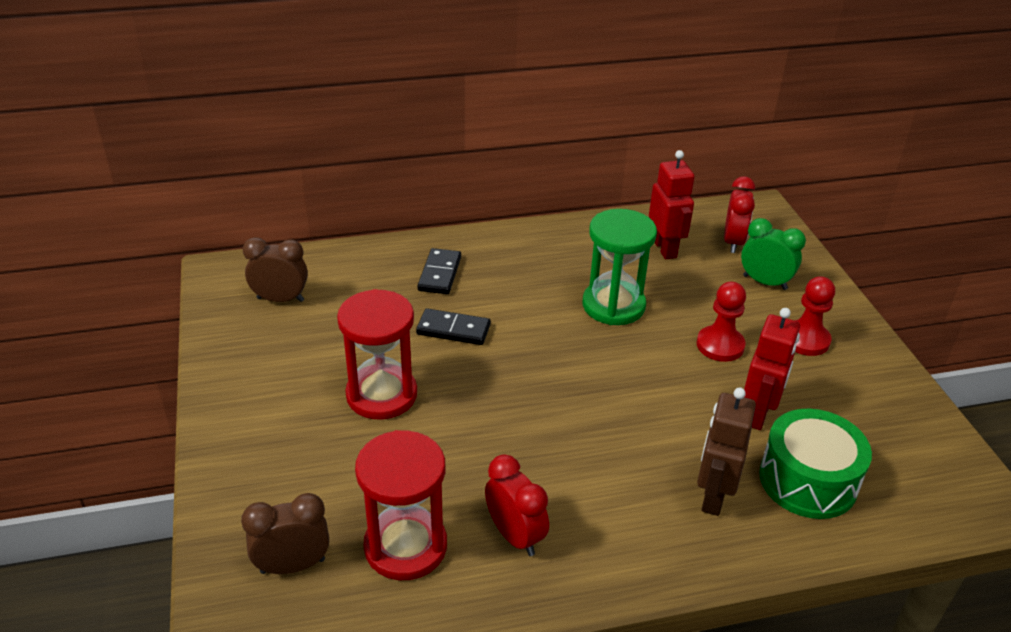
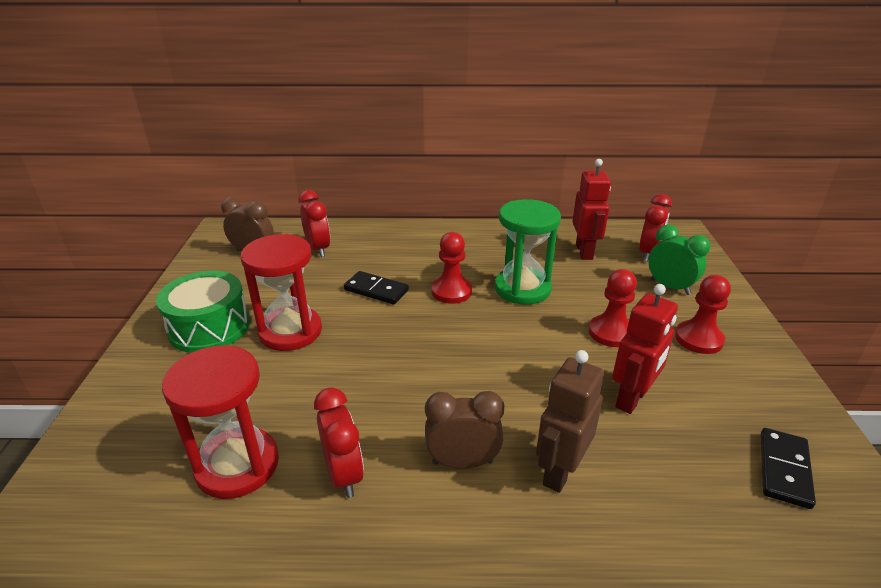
camera: 15 degrees right, 5 degrees down
brown clock [241,493,329,574] -> brown clock moved to [425,391,504,469]
black domino [417,248,461,294] -> black domino moved to [761,428,816,509]
green drum [759,409,872,519] -> green drum moved to [156,271,250,353]
none -> red clock [299,190,330,257]
none -> red pawn [431,232,472,304]

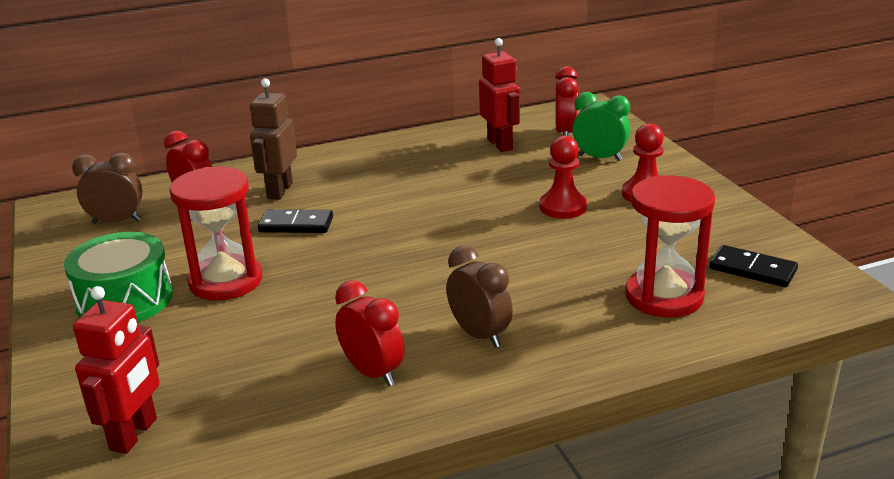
camera: 20 degrees left, 5 degrees down
red hourglass [162,345,279,499] -> red hourglass moved to [625,175,715,317]
brown clock [425,391,504,469] -> brown clock turned 75 degrees clockwise [446,246,513,348]
red pawn [431,232,472,304] -> none
green hourglass [495,199,561,305] -> none
brown robot [536,350,604,493] -> brown robot moved to [250,78,297,200]
red robot [612,284,678,414] -> red robot moved to [73,286,160,454]
black domino [761,428,816,509] -> black domino turned 60 degrees counterclockwise [709,245,798,287]

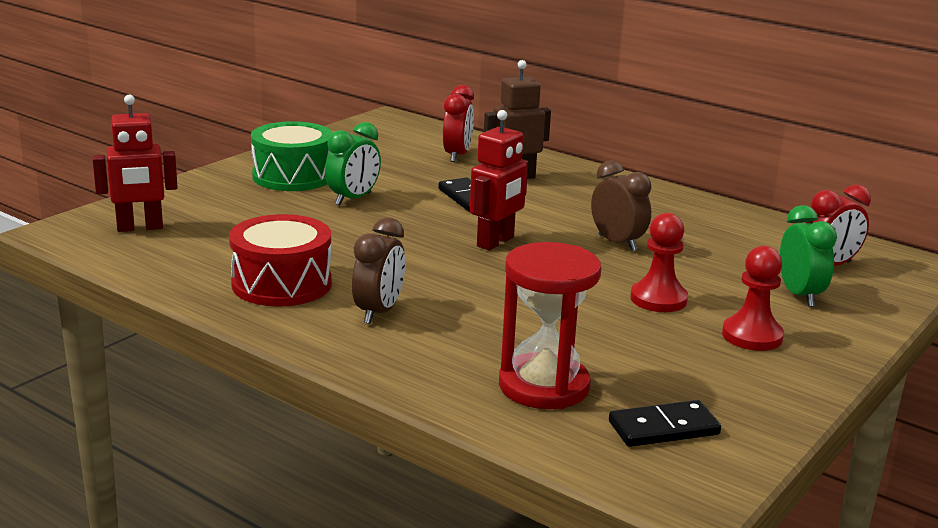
camera: 55 degrees right, 5 degrees down
brown clock [72,153,143,224] -> brown clock moved to [591,160,651,251]
red hourglass [169,167,262,301] -> green clock [325,122,381,205]
red clock [335,280,405,386] -> red drum [229,214,332,306]
red robot [479,38,520,152] -> red robot moved to [470,110,528,250]
black domino [709,245,798,287] -> black domino turned 75 degrees clockwise [609,400,721,447]

